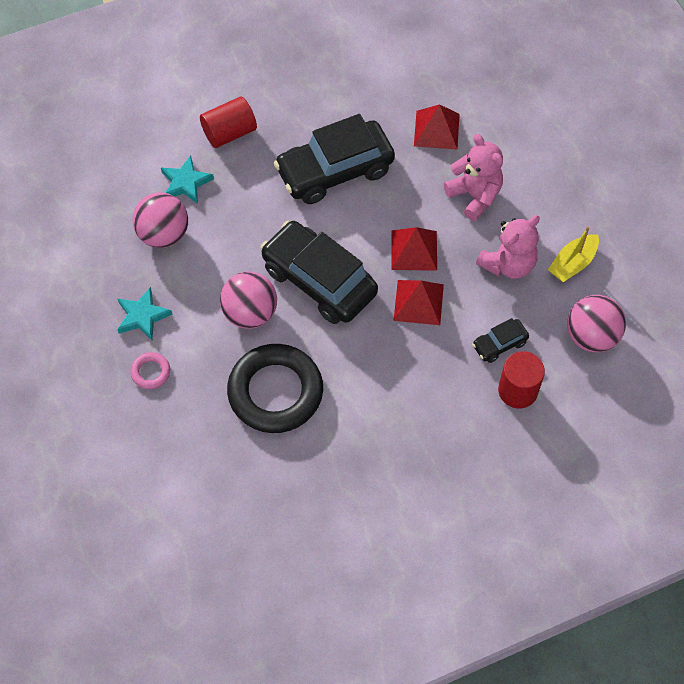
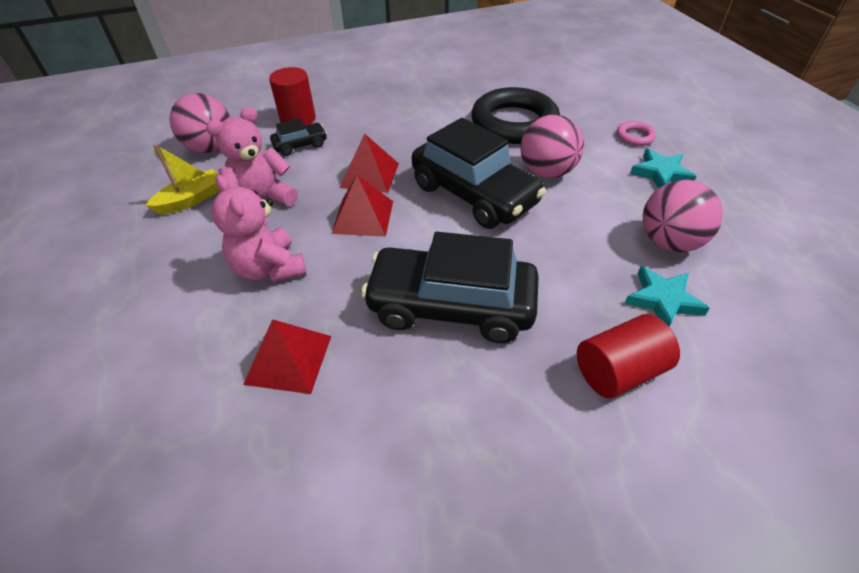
camera: 175 degrees left, 15 degrees down
black car [274,114,395,204] -> black car turned 150 degrees counterclockwise [361,232,539,343]

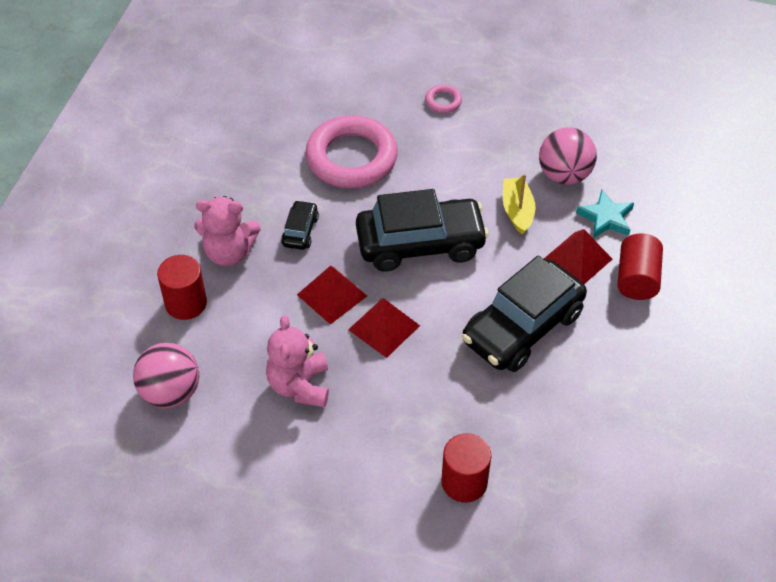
camera: 55 degrees left, 5 degrees up
yellow boat [145,144,219,215] -> yellow boat moved to [503,174,536,235]
pink teddy bear [211,175,307,282] -> pink teddy bear moved to [194,196,260,266]
red pyramid [243,319,331,394] -> red pyramid moved to [544,229,612,284]
black car [270,118,327,156] -> black car moved to [281,200,319,250]
black ring [471,87,560,144] -> pink ring [305,115,398,188]
pink ball [521,115,584,178] -> none
turquoise star [630,148,697,188] -> none
none -> red cylinder [441,433,491,503]

